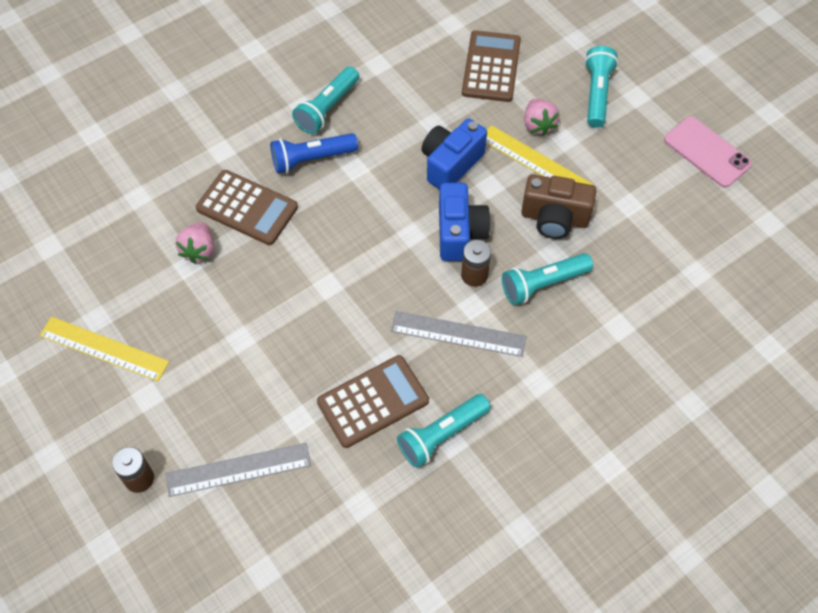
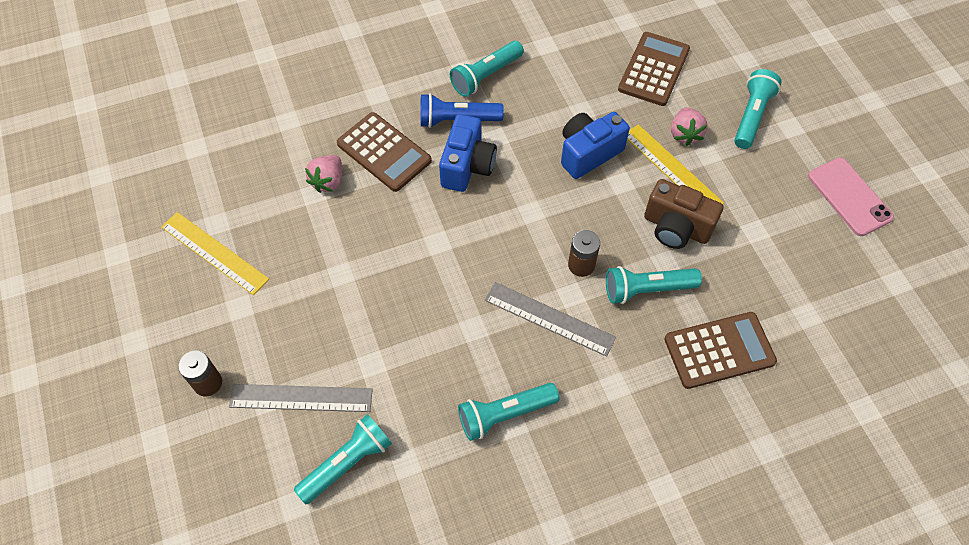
camera: 15 degrees right, 0 degrees up
brown calculator [317,355,429,448] -> brown calculator moved to [664,312,777,389]
blue camera [439,183,491,261] -> blue camera moved to [439,114,497,192]
none -> turquoise flashlight [294,414,392,504]

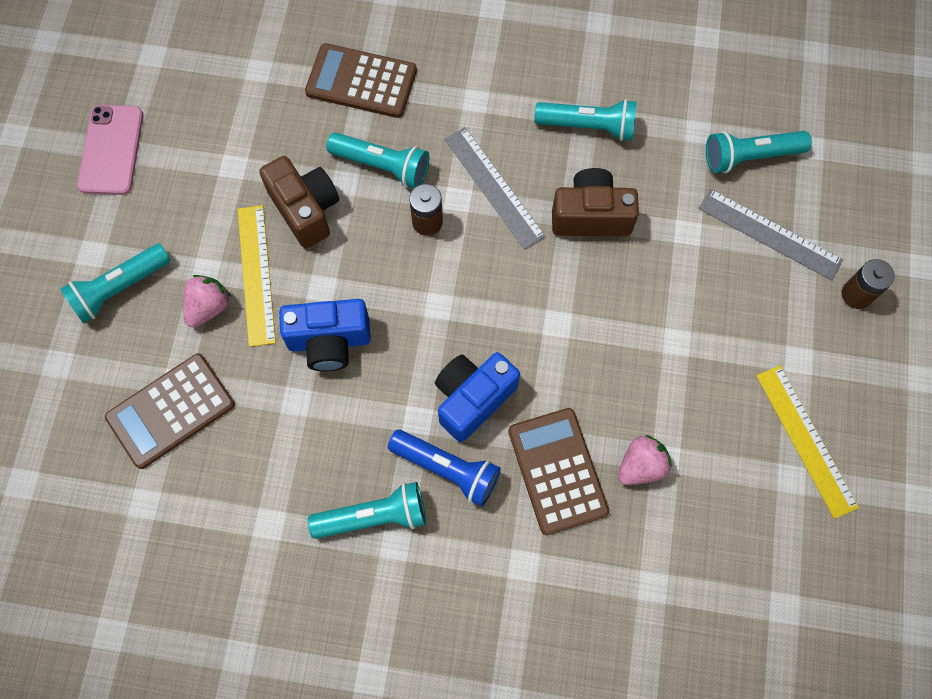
camera: 150 degrees left, 10 degrees up
none -> brown camera [552,168,639,236]

